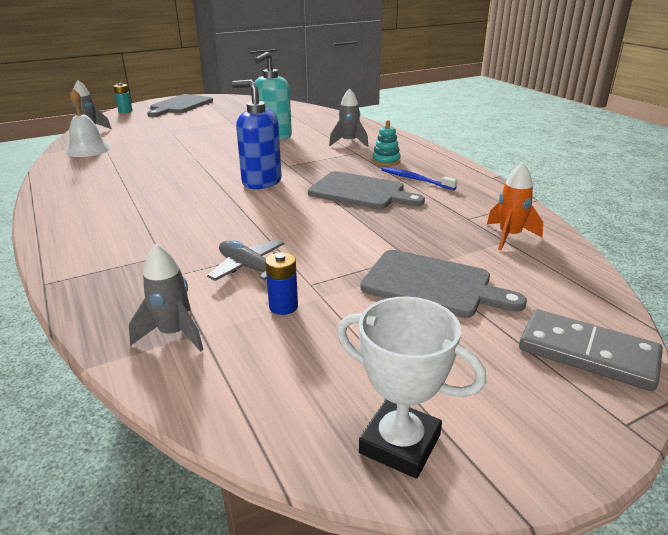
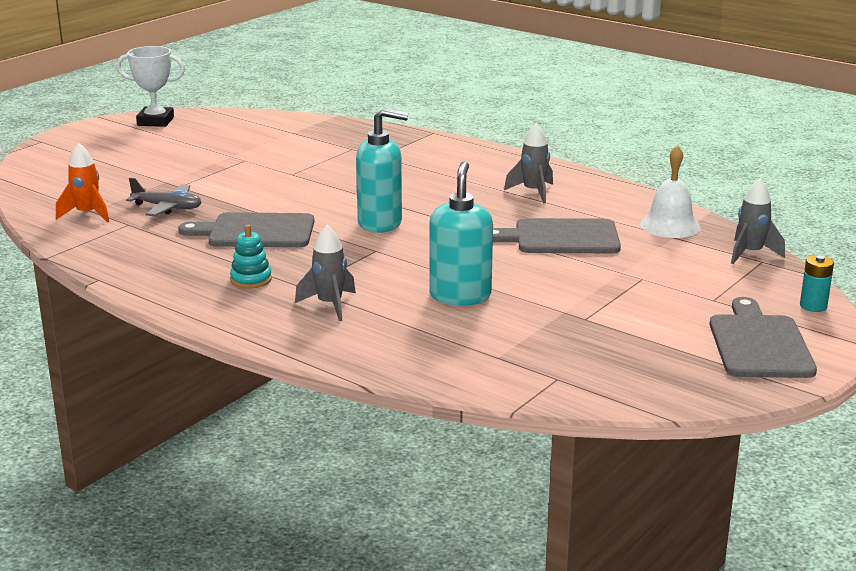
camera: 155 degrees right, 5 degrees down
grey rocket [129,244,204,352] -> grey rocket moved to [504,123,553,204]
grey plane [207,239,285,281] -> grey plane moved to [126,177,202,216]
blue soap dispenser [232,80,282,189] -> turquoise soap dispenser [356,108,408,233]
blue battery [265,252,298,315] -> none
grey cutting board [360,250,527,318] -> grey cutting board moved to [493,218,621,253]
blue toothbrush [381,167,458,190] -> none
grey domino [519,309,663,391] -> none

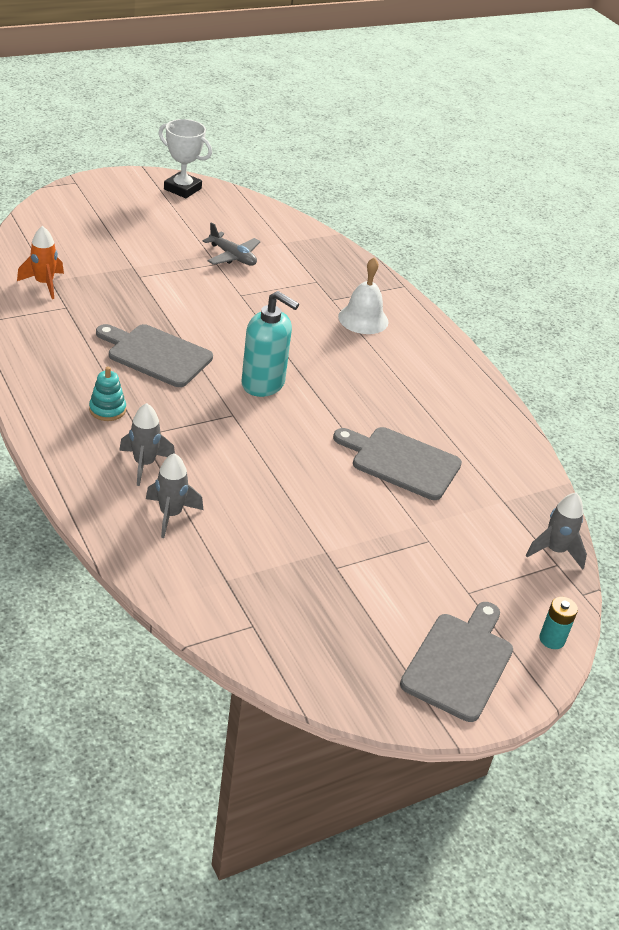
camera: 20 degrees right, 15 degrees up
grey plane [126,177,202,216] -> grey plane moved to [202,222,260,266]
turquoise soap dispenser [429,161,493,306] -> none
grey rocket [504,123,553,204] -> grey rocket moved to [146,453,203,538]
white bell [640,145,701,238] -> white bell moved to [338,257,388,334]

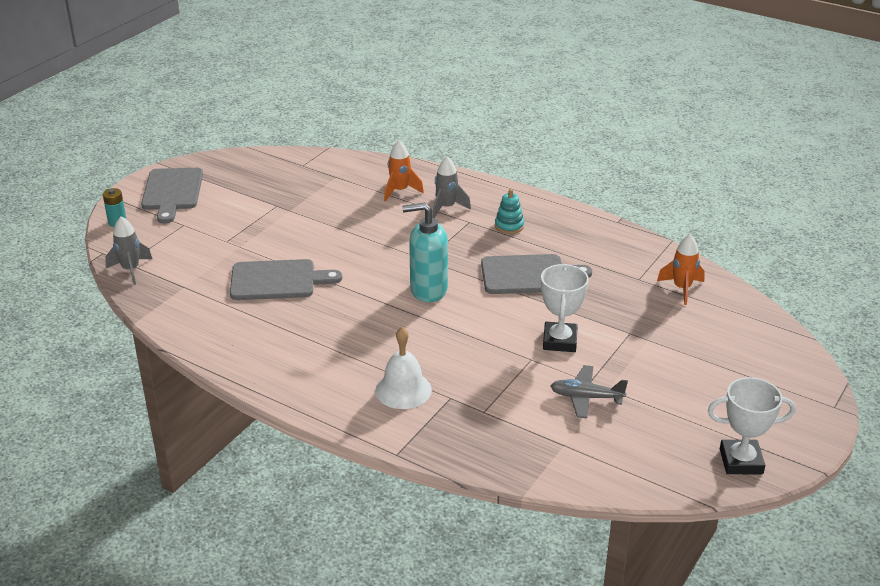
camera: 155 degrees right, 5 degrees down
grey rocket [146,453,203,538] -> orange rocket [384,140,424,201]
none -> white trophy [541,264,589,352]

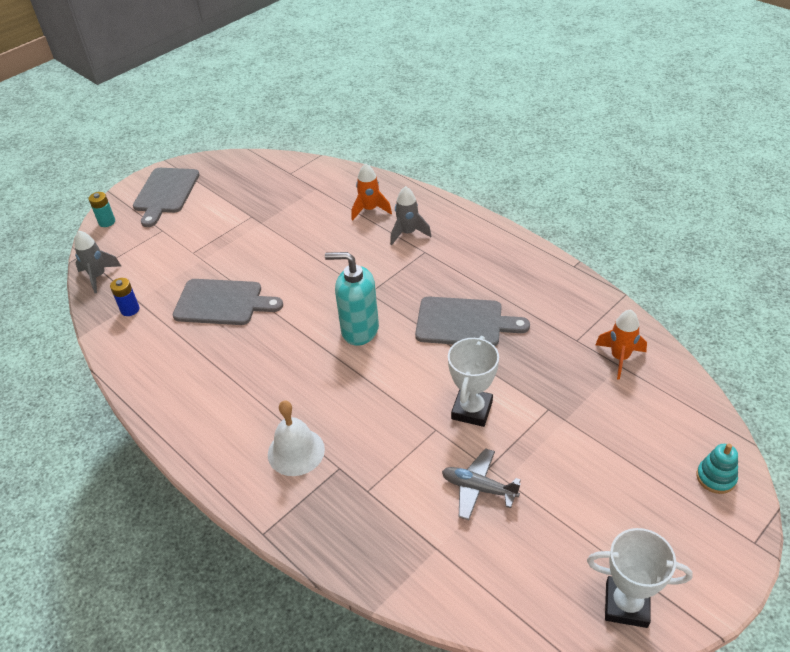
camera: 15 degrees right, 10 degrees up
turquoise stacking toy [495,189,524,234] -> turquoise stacking toy moved to [696,444,738,494]
none -> blue battery [110,278,139,316]

